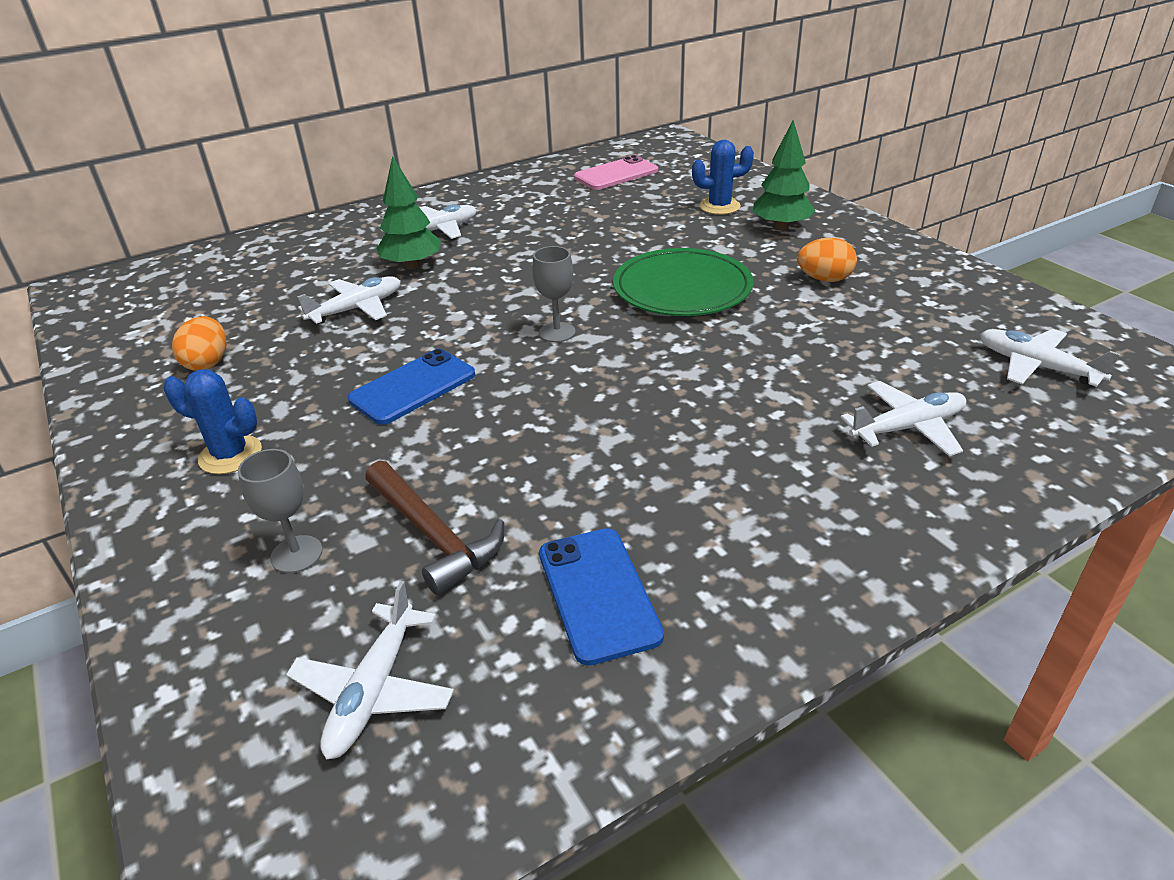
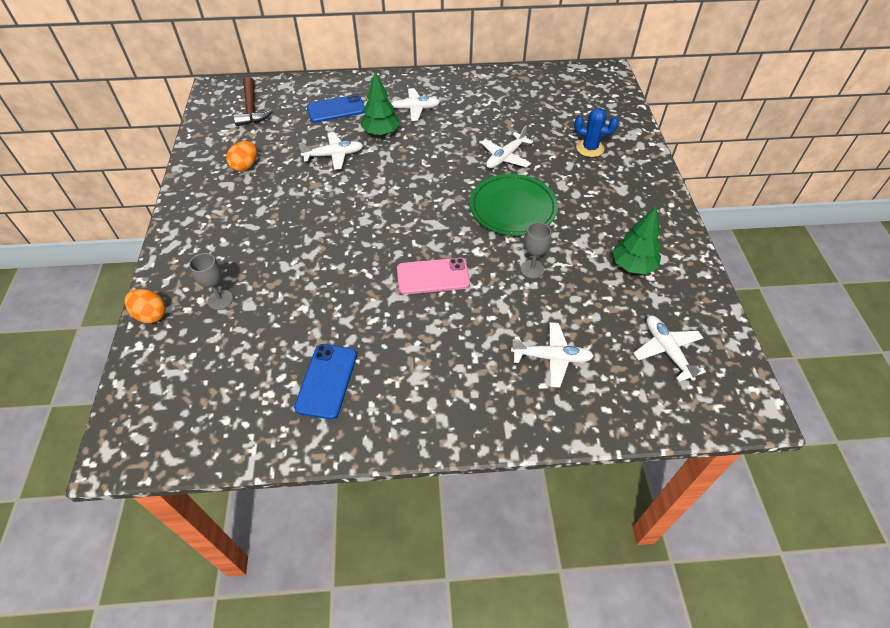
camera: 25 degrees right, 15 degrees up
blue cactus [163,369,262,474] -> none
white plane [286,581,454,759] -> white plane moved to [481,125,533,168]
blue phone [348,349,475,425] -> blue phone moved to [307,94,365,123]
brown hammer [365,461,504,595] -> brown hammer moved to [233,77,273,126]
grey goblet [532,246,576,342] -> grey goblet moved to [521,222,551,279]
pink phone [574,155,658,190] -> pink phone moved to [397,258,470,294]
green tree [753,120,815,231] -> green tree moved to [613,206,661,274]
orange egg [797,238,857,282] -> orange egg moved to [125,289,166,323]

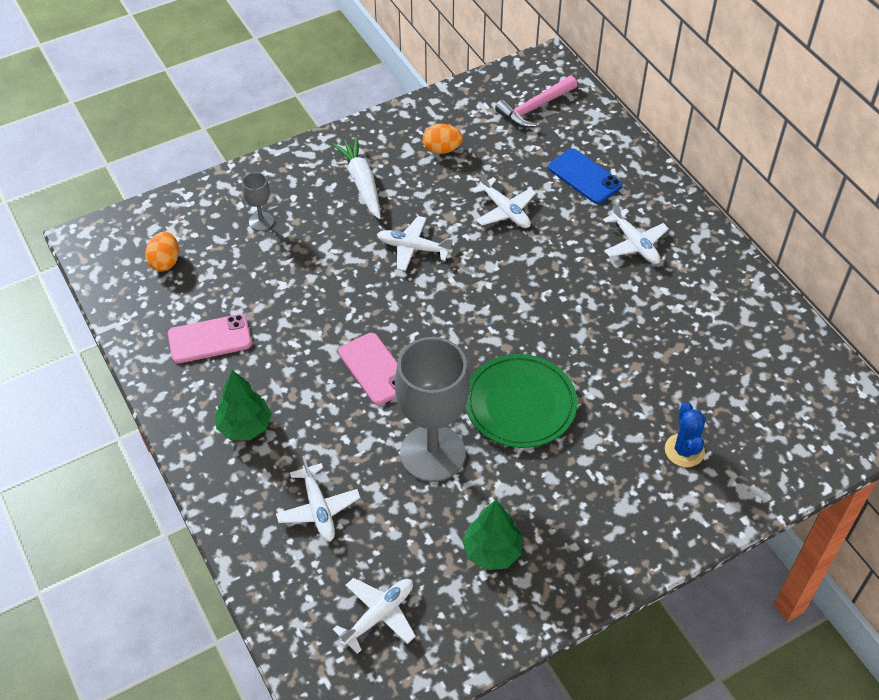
camera: 65 degrees right, 0 degrees up
orange egg [125,289,166,323] -> orange egg moved to [145,232,179,271]
brown hammer [233,77,273,126] -> pink hammer [495,76,577,128]
blue phone [294,344,357,419] -> pink phone [168,314,252,363]
green tree [361,72,400,136] -> green tree moved to [215,370,272,440]
white plane [481,125,533,168] -> white plane moved to [377,216,453,271]
grey goblet [521,222,551,279] -> grey goblet [395,337,470,482], size x2.30
none -> white carrot [332,137,381,219]

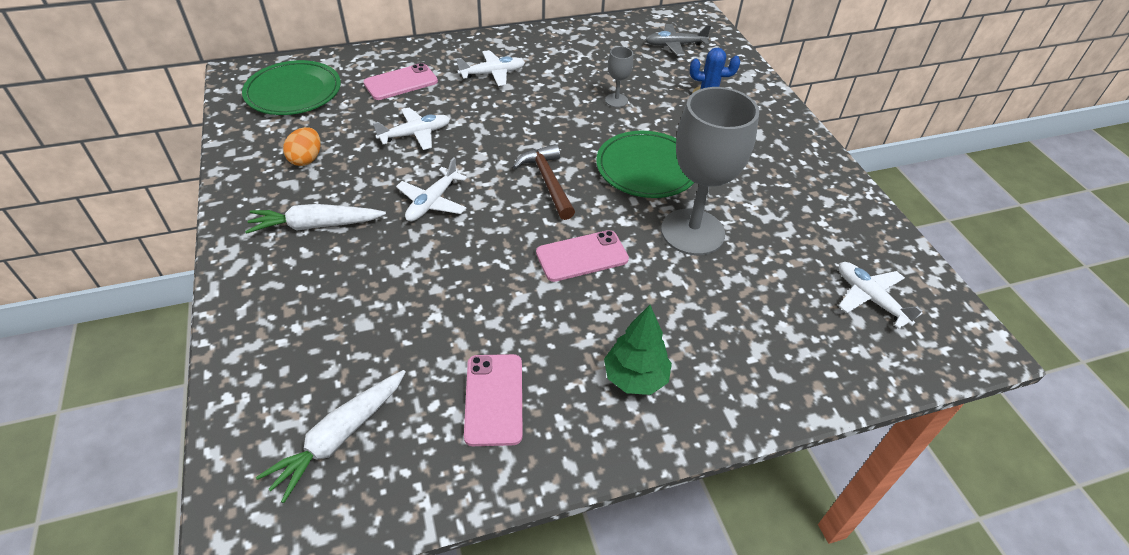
camera: 80 degrees left, 5 degrees down
orange egg [145,232,179,271] -> white carrot [256,370,405,503]
grey goblet [242,172,274,231] -> grey goblet moved to [605,46,633,107]
white plane [276,456,361,542] -> none
green tree [462,500,523,570] -> none
pink hammer [495,76,577,128] -> green plate [242,60,341,115]
blue phone [548,148,622,204] -> pink phone [363,63,438,100]
none -> brown hammer [513,144,575,220]
none -> grey plane [645,24,711,56]

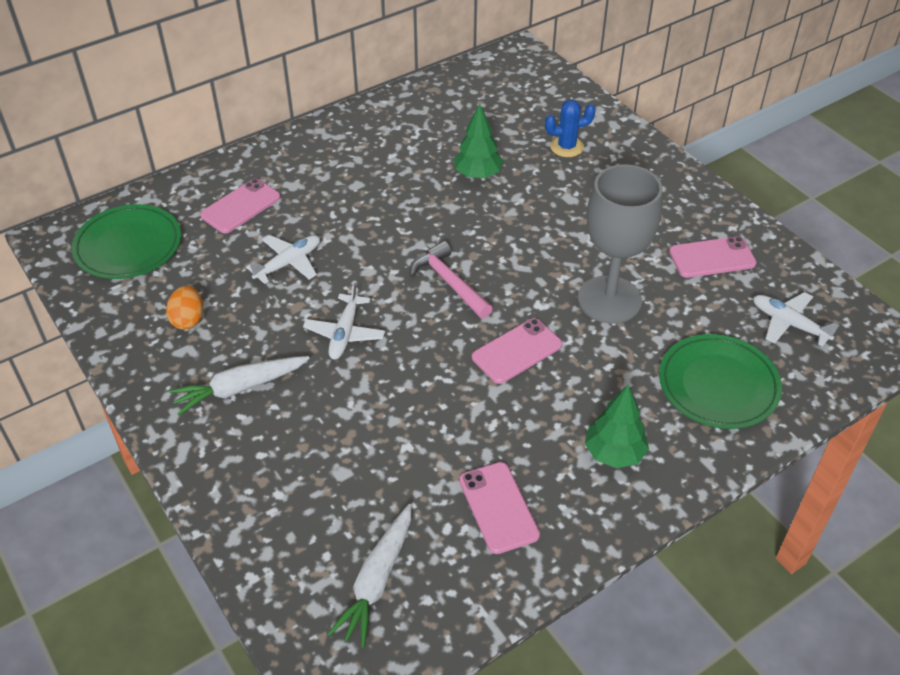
camera: 15 degrees left, 0 degrees up
white plane [457,50,525,86] -> none
brown hammer [513,144,575,220] -> pink hammer [410,241,493,319]
green plate [596,131,695,198] -> green plate moved to [659,334,782,429]
grey goblet [605,46,633,107] -> green tree [454,104,503,178]
grey plane [645,24,711,56] -> none
none -> pink phone [669,236,757,278]

